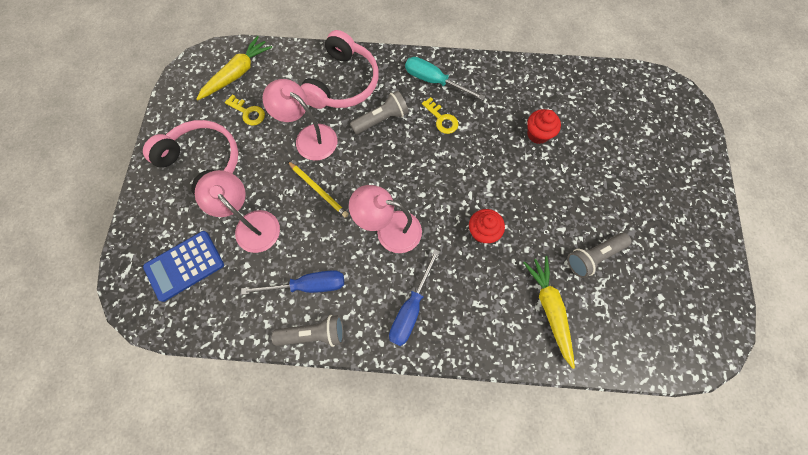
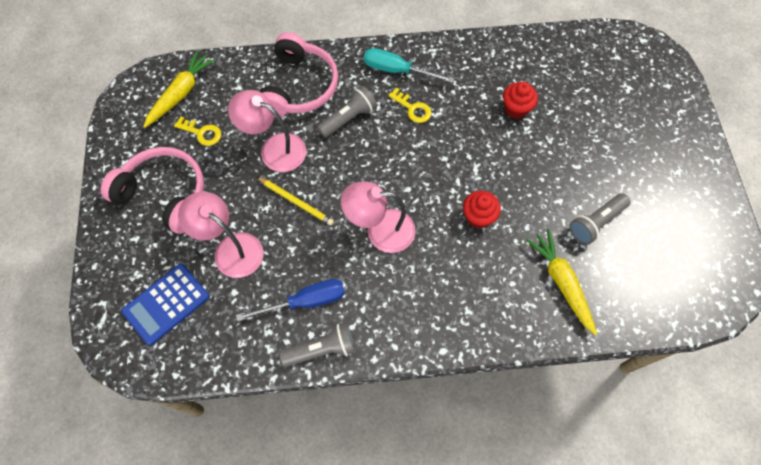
camera: 10 degrees left, 5 degrees down
blue screwdriver [389,249,440,346] -> none

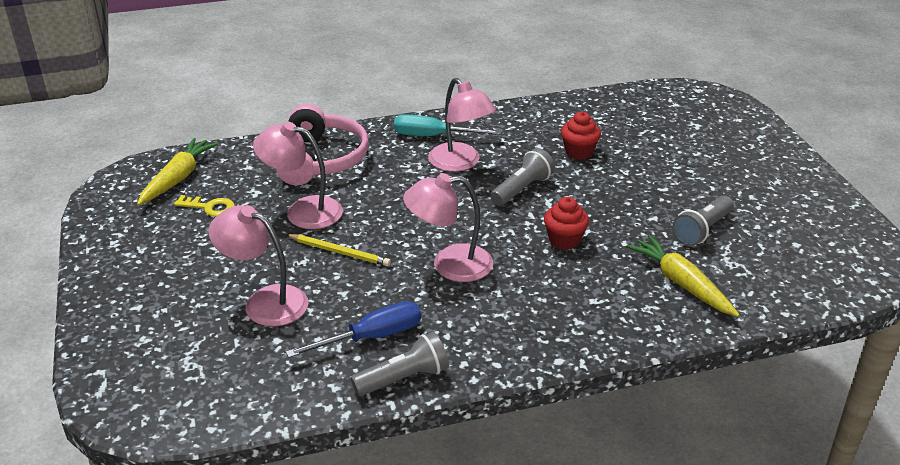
camera: 10 degrees left, 30 degrees down
pink headphones [101,147,204,234] -> none
blue calculator [122,264,210,345] -> none
grey flashlight [317,86,377,138] -> grey flashlight moved to [490,148,555,206]
yellow key [388,88,432,123] -> pink lamp [428,78,496,172]

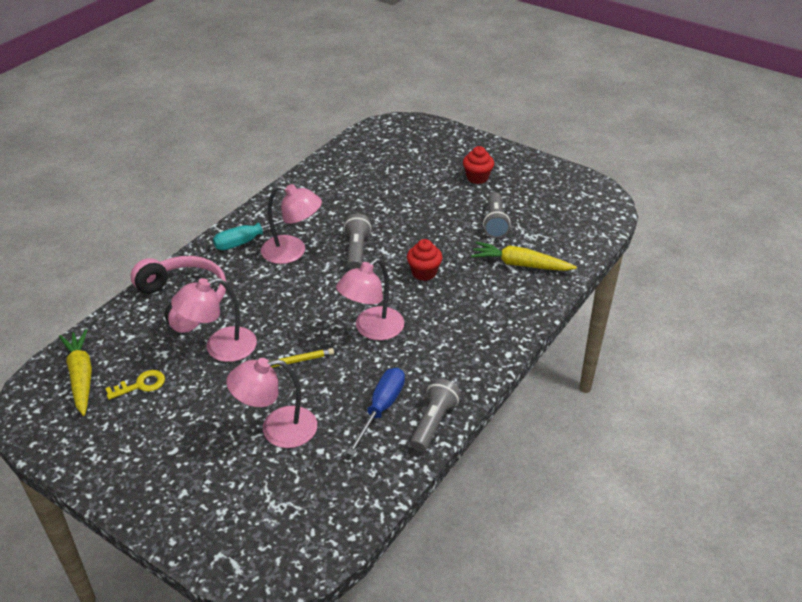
camera: 40 degrees left, 5 degrees up
red cupcake [561,112,601,160] -> red cupcake moved to [463,146,494,184]

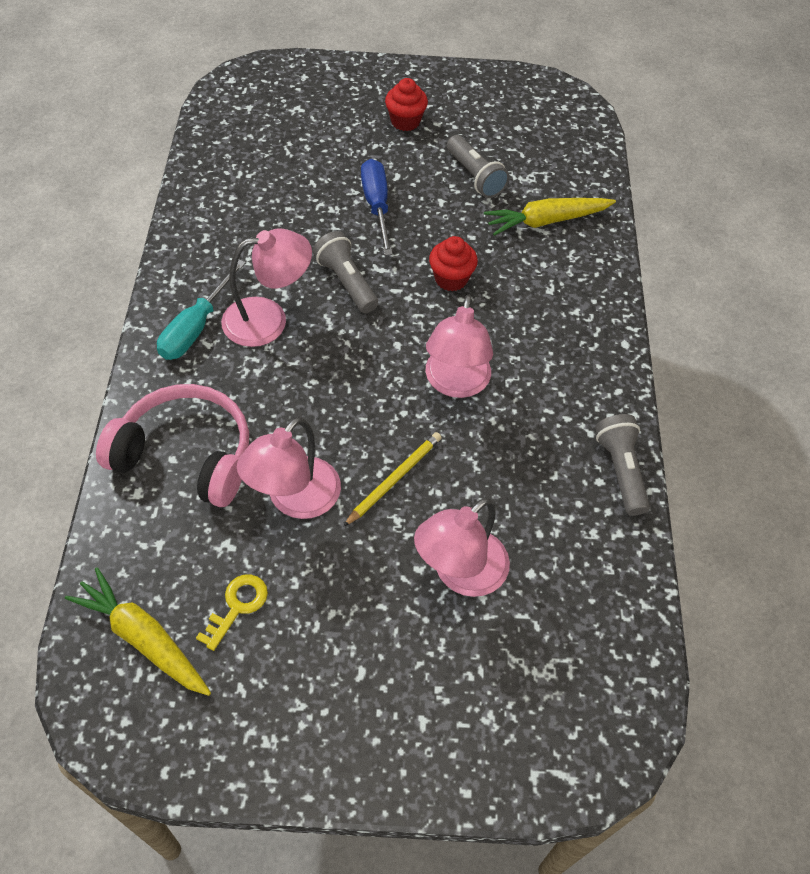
camera: 35 degrees left, 15 degrees up
blue screwdriver [347,368,405,456] -> blue screwdriver moved to [361,159,393,256]

